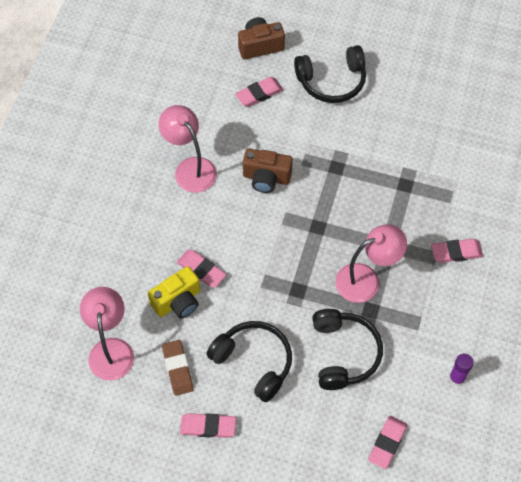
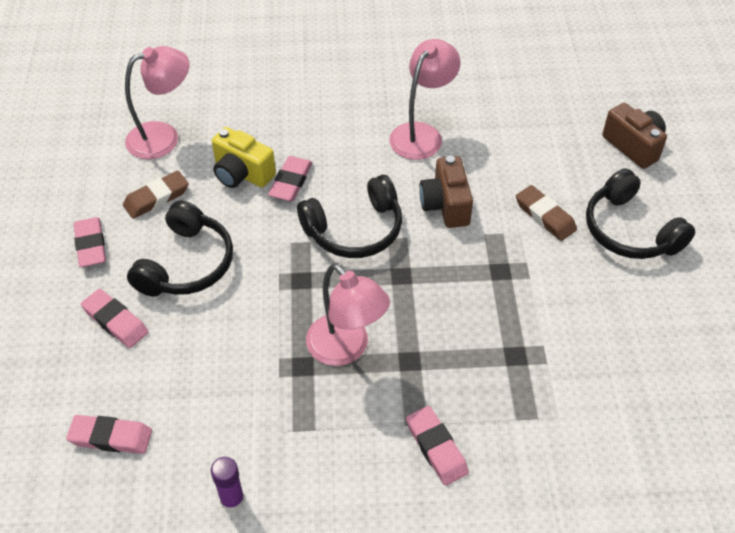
camera: 70 degrees right, 10 degrees down
pink eraser [235,77,283,107] -> pink eraser moved to [81,289,149,348]
black headphones [312,309,383,390] -> black headphones moved to [297,175,402,258]
none -> brown eraser [516,185,577,241]

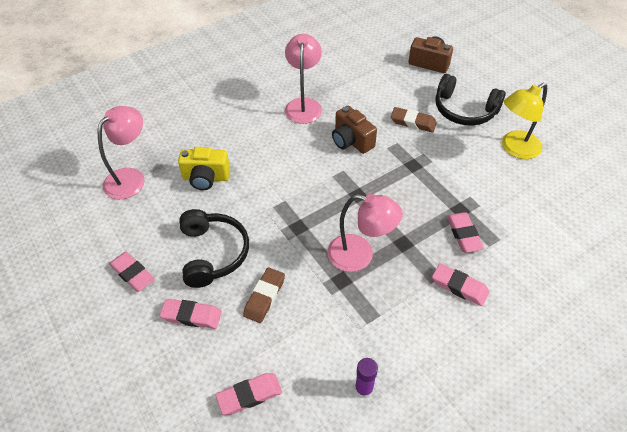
camera: 30 degrees left, 0 degrees up
brown eraser [123,171,189,219] -> brown eraser moved to [243,268,285,323]
pink eraser [268,156,312,202] -> pink eraser moved to [446,212,484,253]
black headphones [297,175,402,258] -> none
none -> yellow lamp [502,83,547,159]

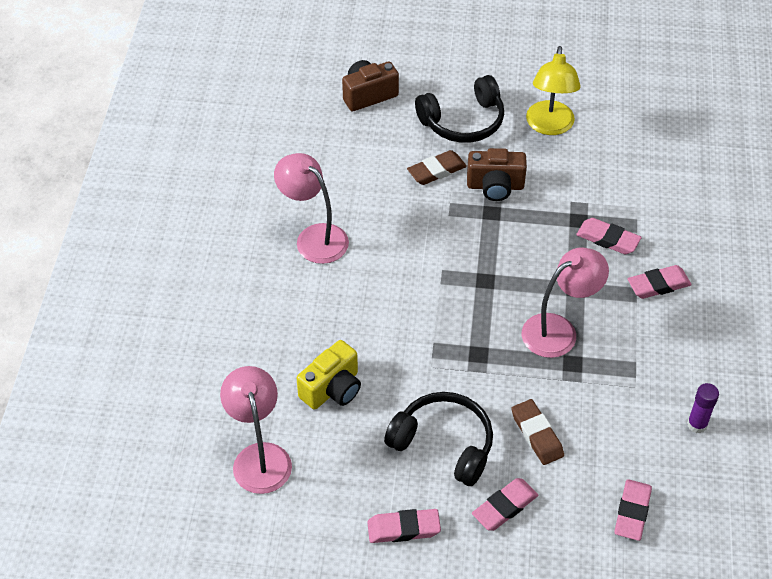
camera: 50 degrees left, 0 degrees up
brown camera [332,106,377,154] -> brown camera moved to [467,148,527,201]

